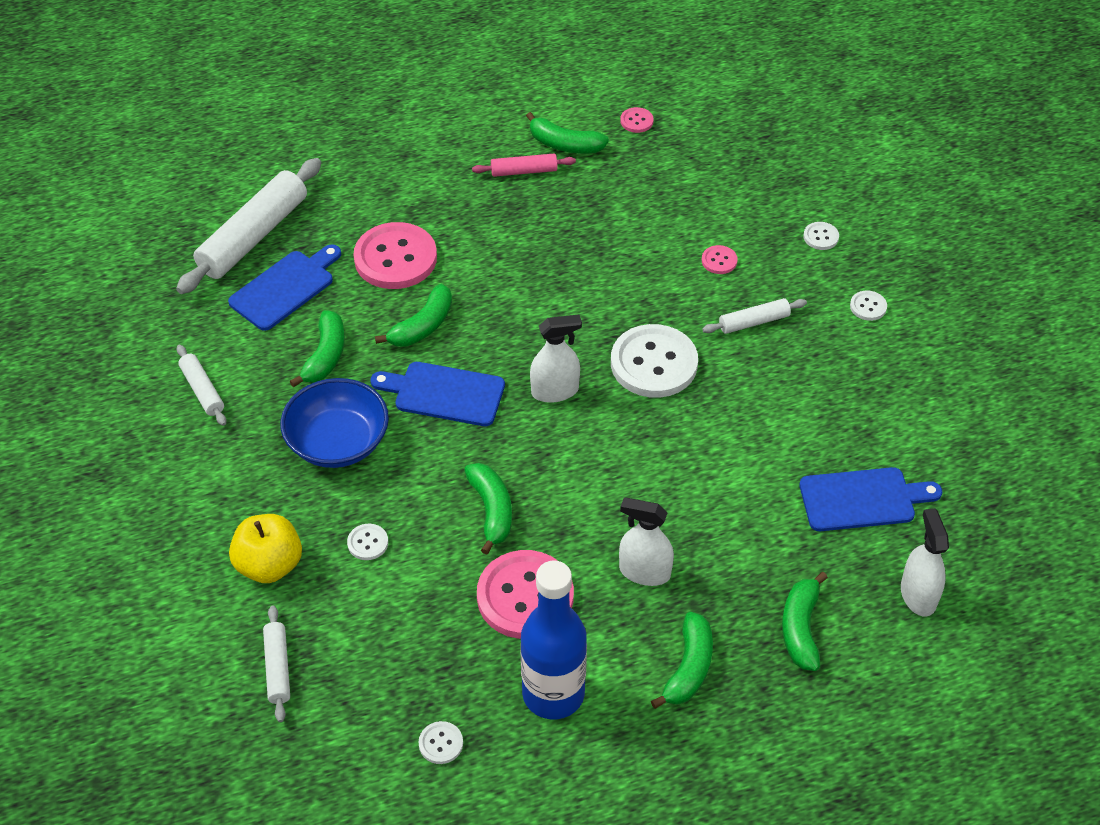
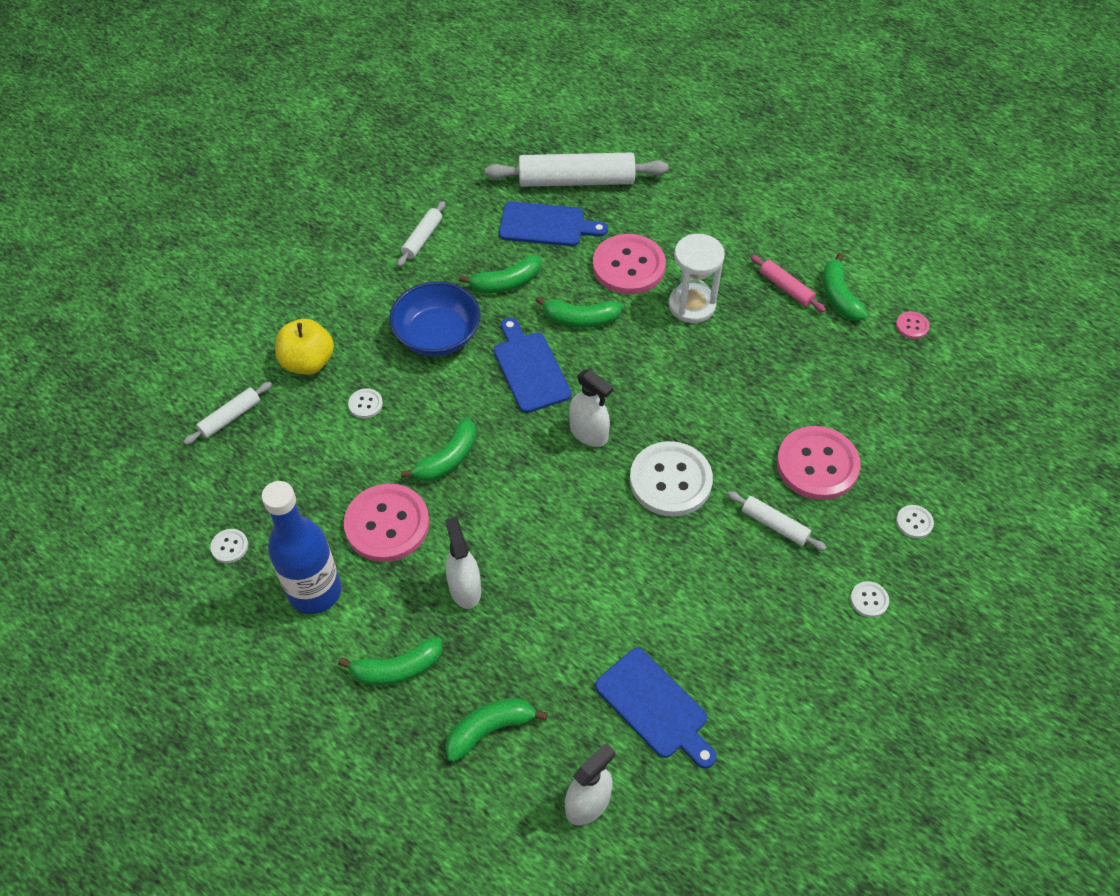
camera: 55 degrees right, 5 degrees up
pink button [702,245,738,274] -> pink button [777,426,861,500], size x2.32
none -> white hourglass [669,234,725,323]

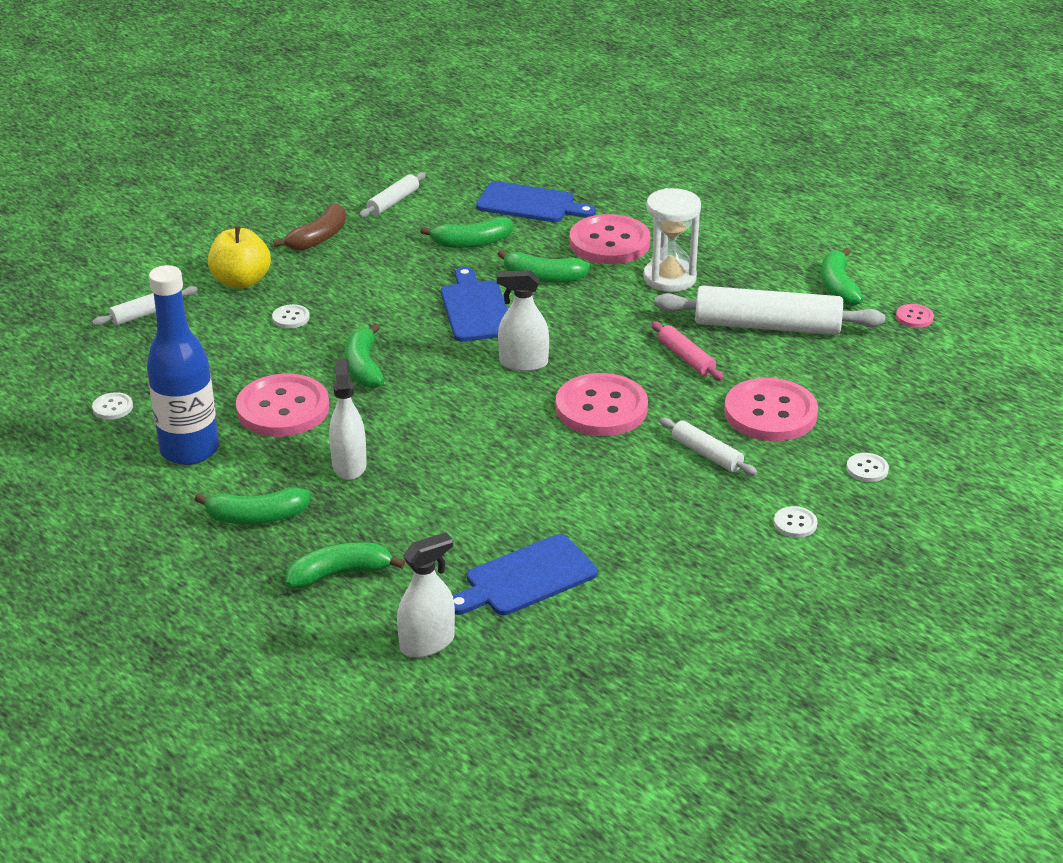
camera: 10 degrees right, 20 degrees down
blue bowl [389,281,481,356] -> none
green banana [401,418,477,482] -> green banana turned 120 degrees clockwise [345,323,384,388]
white rolling pin [485,152,668,187] -> white rolling pin moved to [654,286,885,335]
white spray bottle [569,369,613,447] -> white spray bottle turned 135 degrees clockwise [497,270,549,371]
blue cutting board [595,648,717,768] -> blue cutting board turned 90 degrees clockwise [453,534,597,615]
white button [630,441,713,517] -> pink button [556,373,648,436]
pink rolling pin [751,255,826,312] -> pink rolling pin moved to [651,321,724,381]
none -> brown banana [273,203,346,251]

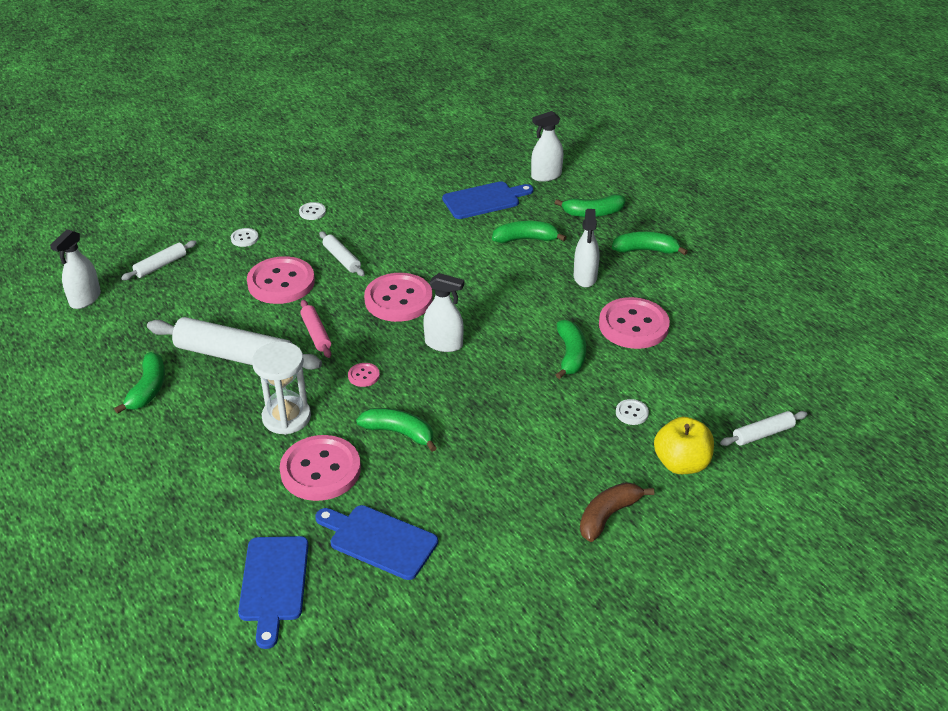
camera: 170 degrees left, 5 degrees up
white button [92,392,133,420] -> none
blue bottle [147,265,219,465] -> none
white rolling pin [359,172,426,218] -> white rolling pin moved to [121,240,197,280]
green banana [420,217,513,248] -> green banana moved to [492,221,566,243]
blue cutting board [441,267,508,341] -> blue cutting board moved to [238,536,309,649]
pink button [896,304,934,328] -> pink button moved to [348,363,380,387]
none -> white spray bottle [50,229,101,309]

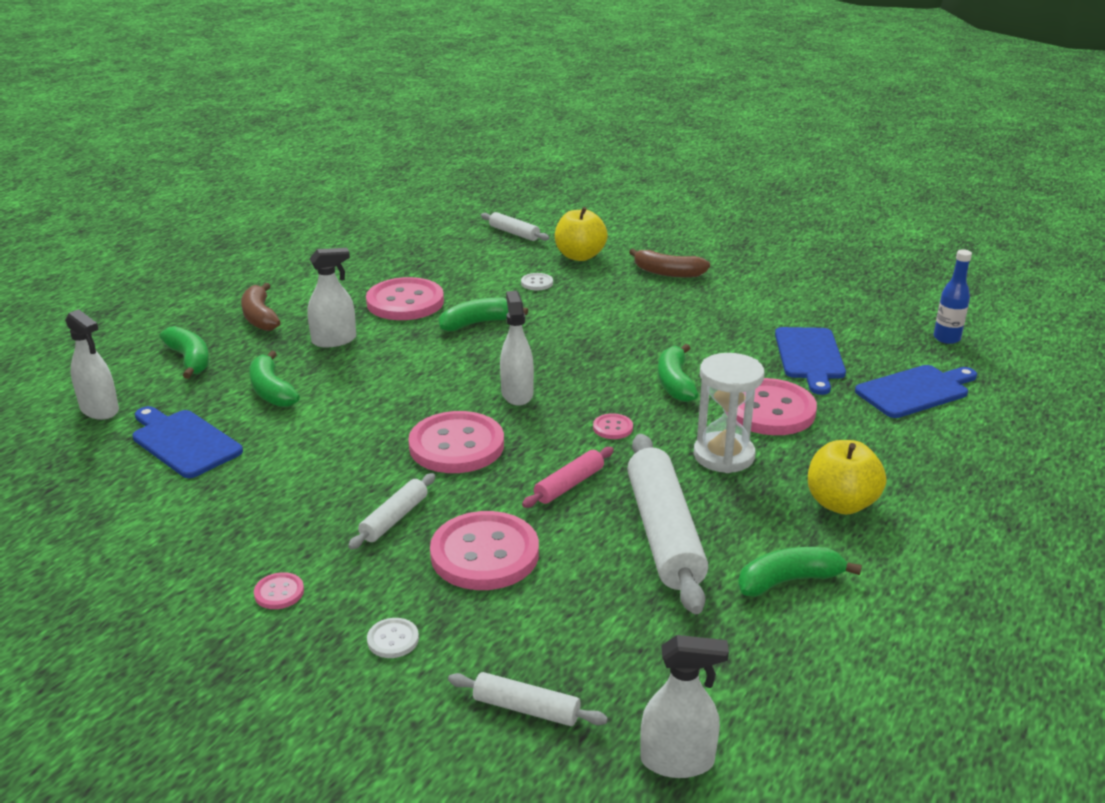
camera: 115 degrees left, 10 degrees down
white button [299,202,326,220] -> pink button [254,572,304,609]
green banana [612,232,688,255] -> brown banana [241,283,281,331]
none -> yellow apple [808,440,886,515]
none -> blue bottle [933,249,972,344]

